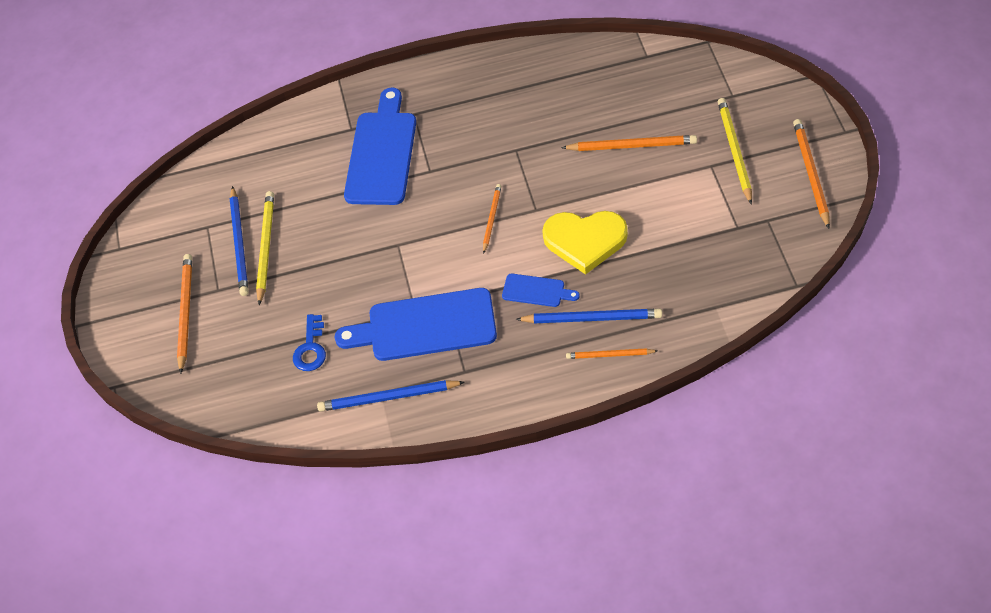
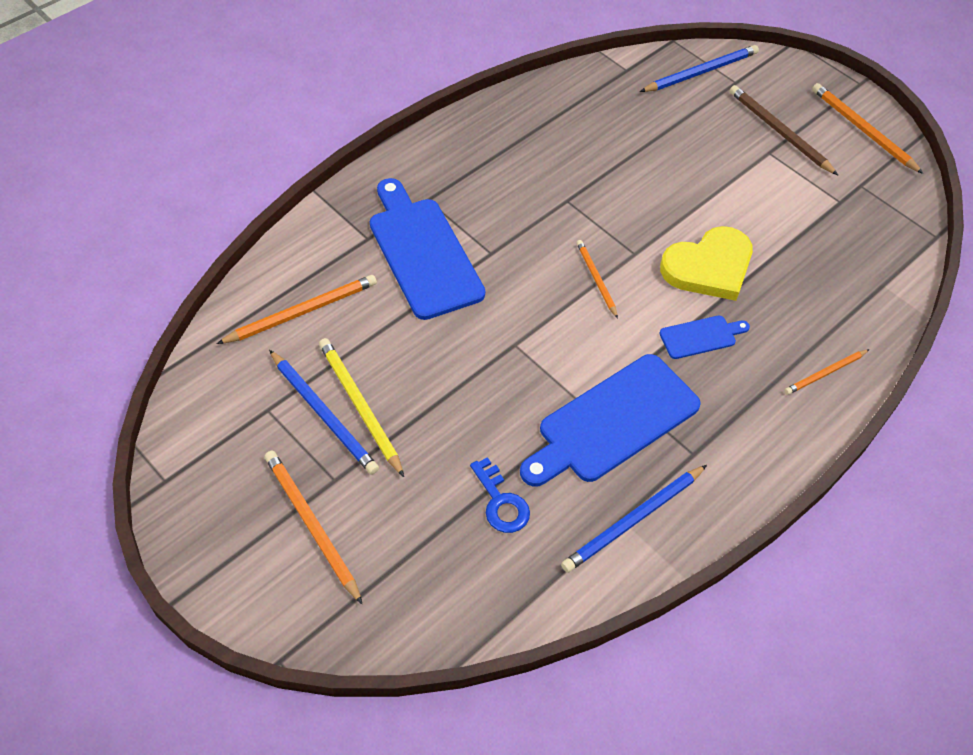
camera: 40 degrees left, 0 degrees up
blue pencil [516,309,662,323] -> blue pencil moved to [640,45,759,92]
orange pencil [561,135,697,151] -> orange pencil moved to [217,275,377,344]
yellow pencil [718,98,752,205] -> brown pencil [729,85,838,175]

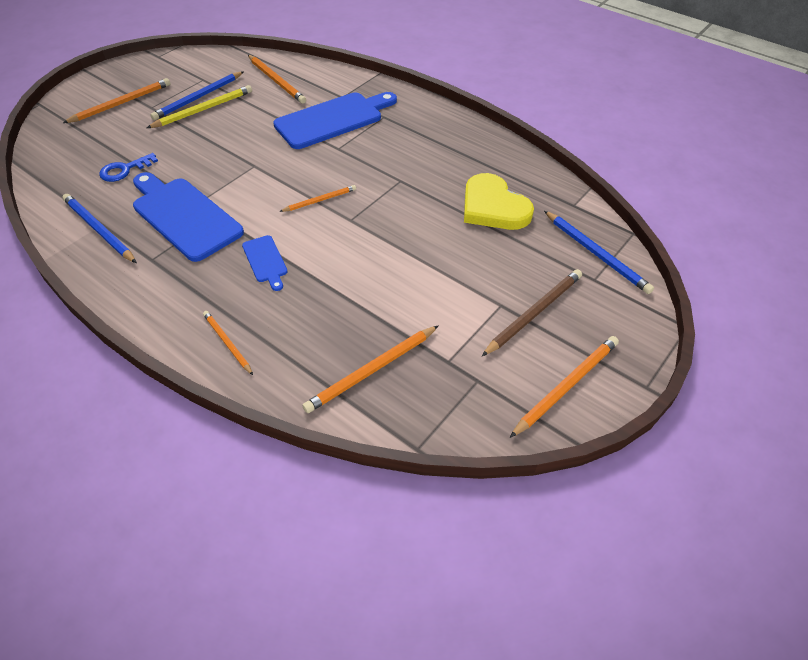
camera: 85 degrees right, 5 degrees down
yellow heart [660,226,753,301] -> yellow heart moved to [464,173,534,230]
none -> orange pencil [302,325,439,413]

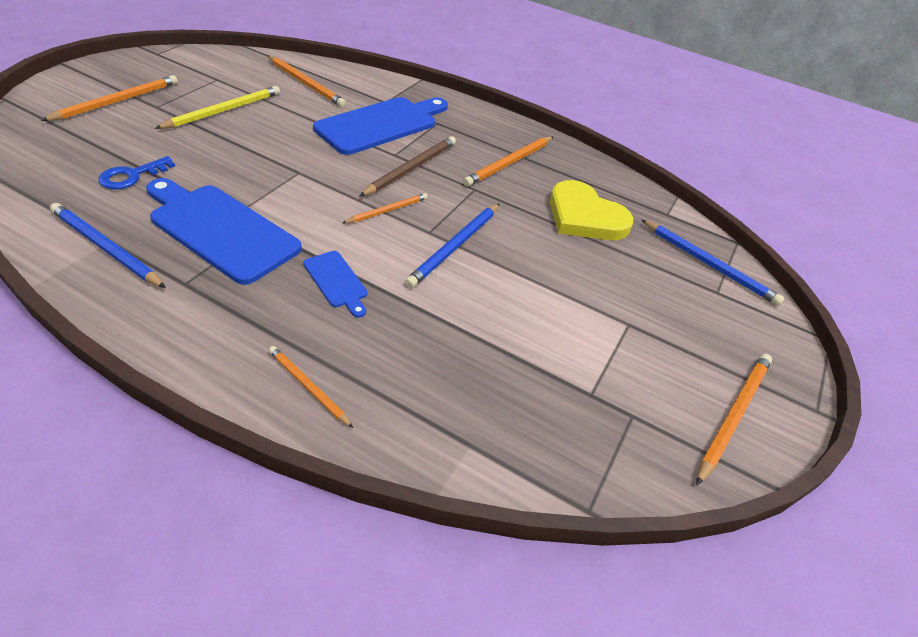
camera: 15 degrees left, 5 degrees down
blue pencil [150,71,244,120] -> blue pencil moved to [405,203,500,288]
orange pencil [302,325,439,413] -> orange pencil moved to [463,136,553,187]
brown pencil [482,269,582,356] -> brown pencil moved to [359,136,456,197]

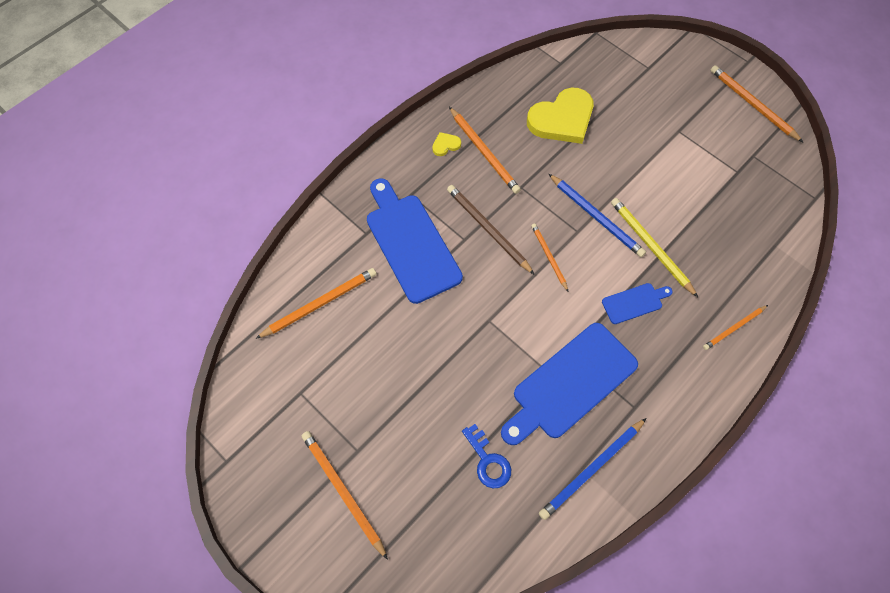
camera: 70 degrees left, 20 degrees up
yellow pencil [155,86,280,129] -> yellow pencil moved to [611,198,698,297]
blue pencil [642,220,784,306] -> none
none -> yellow heart [432,132,461,156]

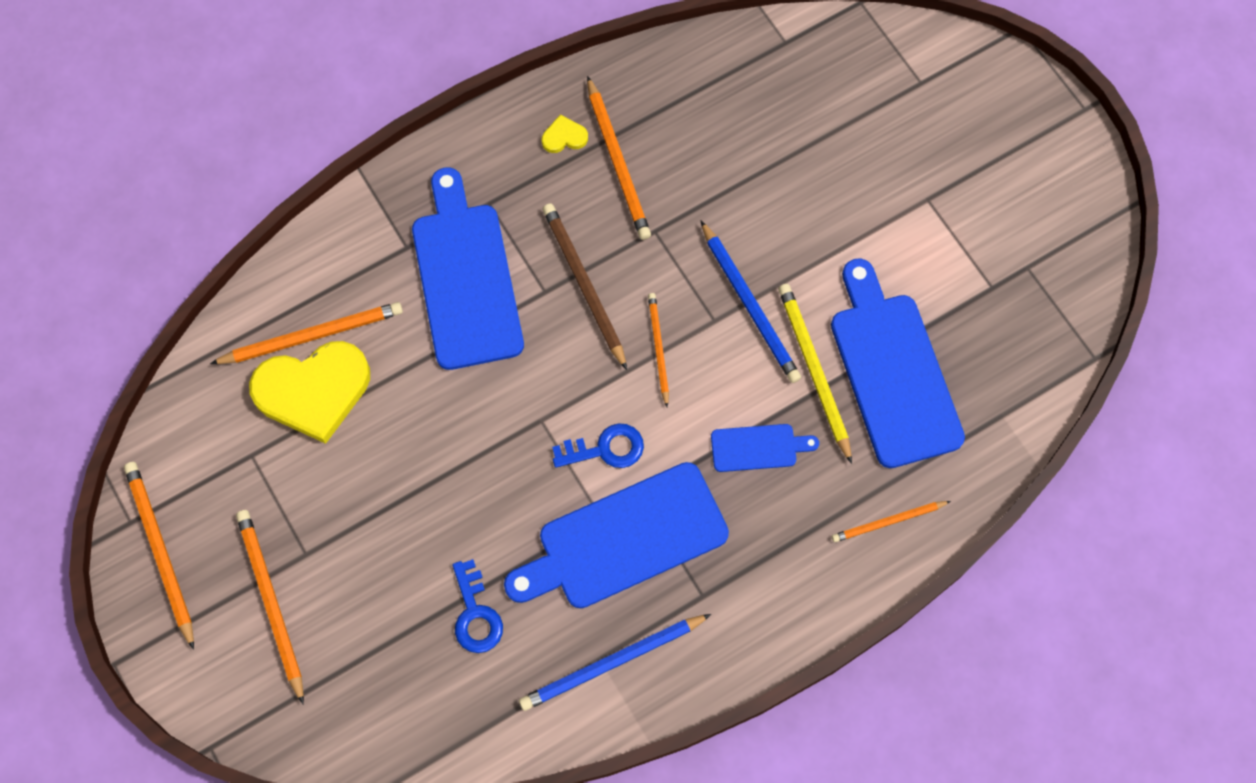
camera: 15 degrees right, 5 degrees up
yellow heart [527,88,594,144] -> yellow heart moved to [249,341,370,444]
orange pencil [710,65,803,142] -> orange pencil moved to [124,462,194,650]
none -> blue key [552,423,644,468]
none -> blue cutting board [831,258,965,468]

